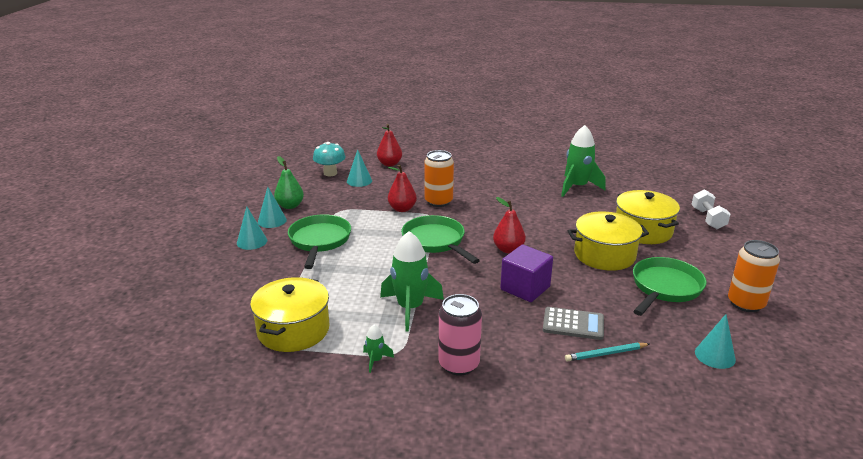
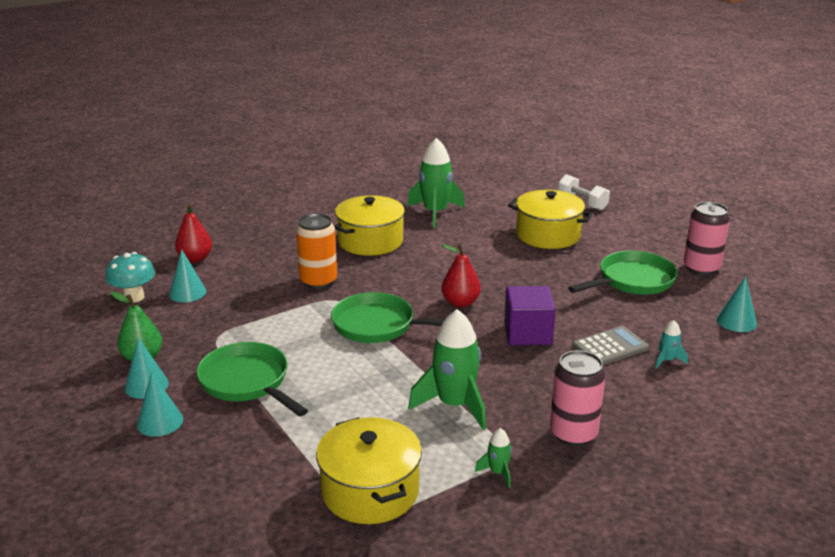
camera: 40 degrees left, 0 degrees up
red pear [388,164,417,212] -> none
turquoise pencil [565,343,649,362] -> turquoise rocket [655,320,688,369]
yellow pot [568,211,649,271] -> yellow pot moved to [334,195,405,256]
green pan [633,257,707,316] -> green pan turned 60 degrees clockwise [568,251,678,295]
orange can [728,240,780,312] -> pink can [683,202,730,275]

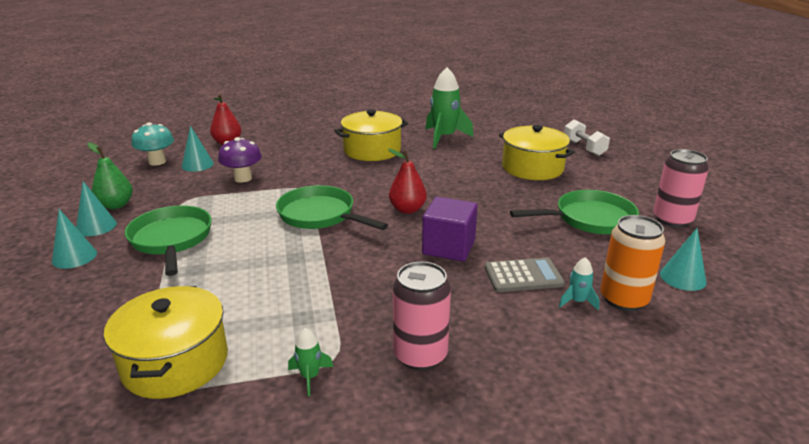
camera: 20 degrees right, 0 degrees up
orange can [296,213,337,289] -> orange can moved to [600,215,666,311]
green rocket [408,309,486,430] -> none
none -> purple mushroom [218,137,262,183]

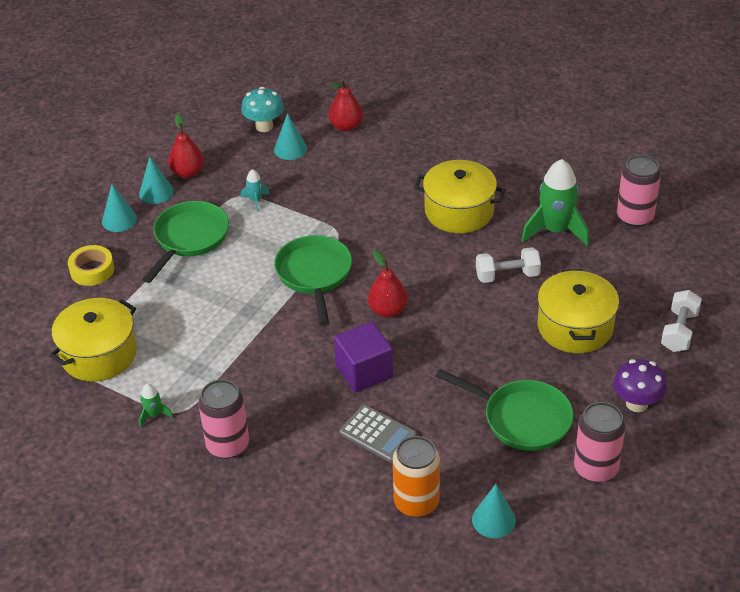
camera: 45 degrees right, 15 degrees up
green pear [87,142,133,209] -> red pear [168,113,204,178]
purple mushroom [218,137,262,183] -> purple mushroom moved to [613,359,667,412]
turquoise rocket [559,257,599,310] -> turquoise rocket moved to [240,169,270,212]
none -> yellow tape [68,245,114,286]
none -> white dumbbell [476,247,541,283]
none -> pink can [617,155,661,227]

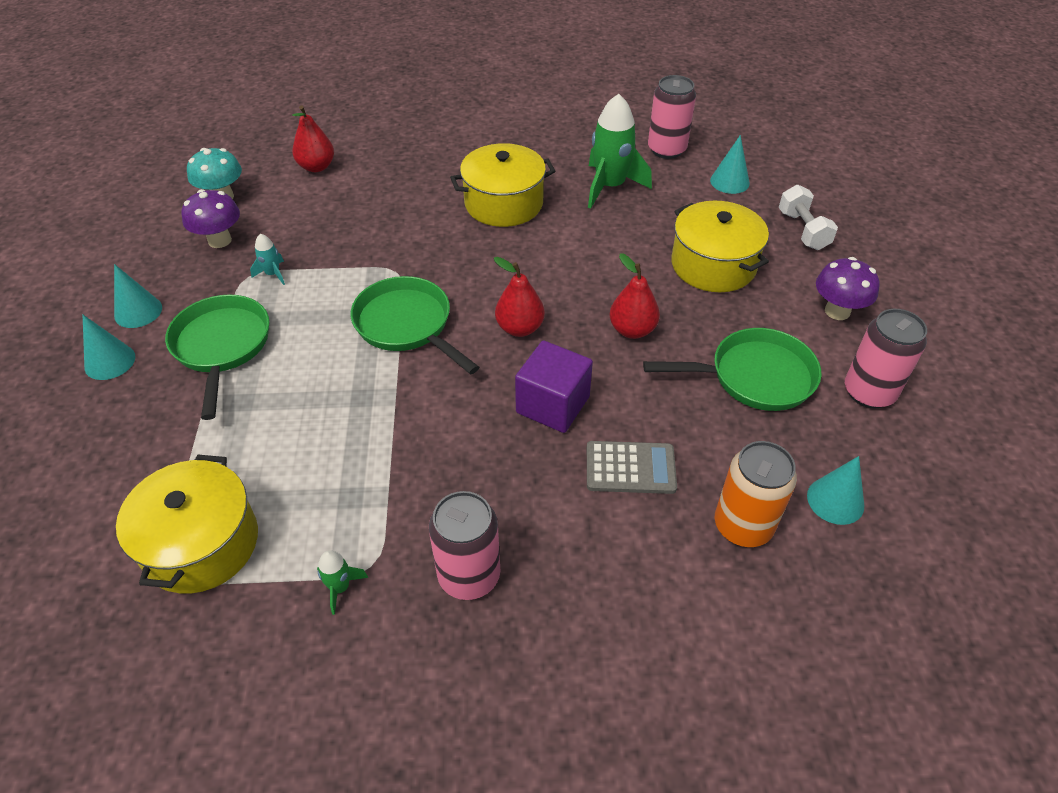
camera: 35 degrees left, 5 degrees up
yellow tape [68,245,114,286] -> none
red pear [168,113,204,178] -> red pear moved to [609,253,660,339]
turquoise cone [274,113,307,160] -> turquoise cone moved to [710,135,750,194]
white dumbbell [476,247,541,283] -> none
none -> purple mushroom [182,189,240,248]

